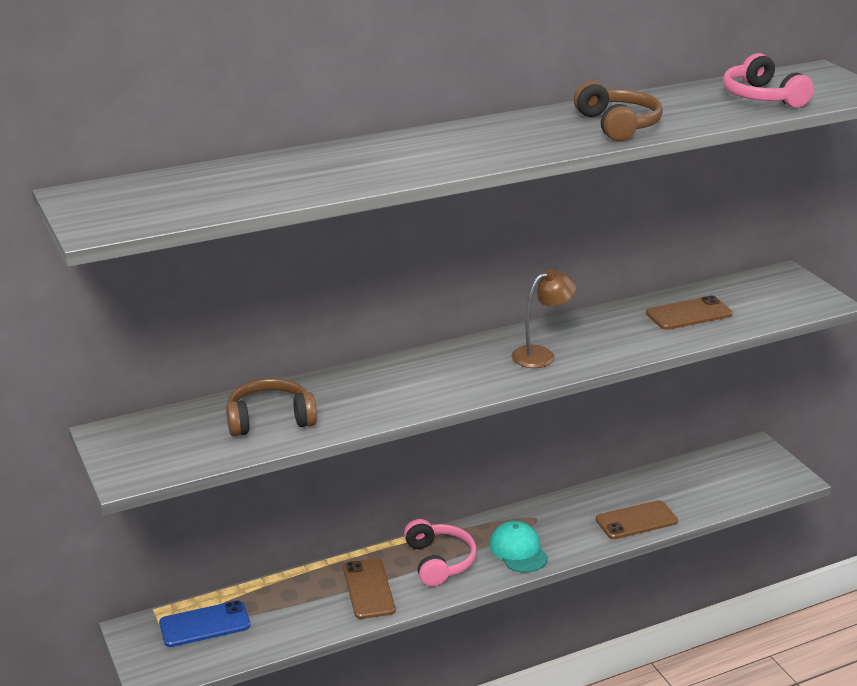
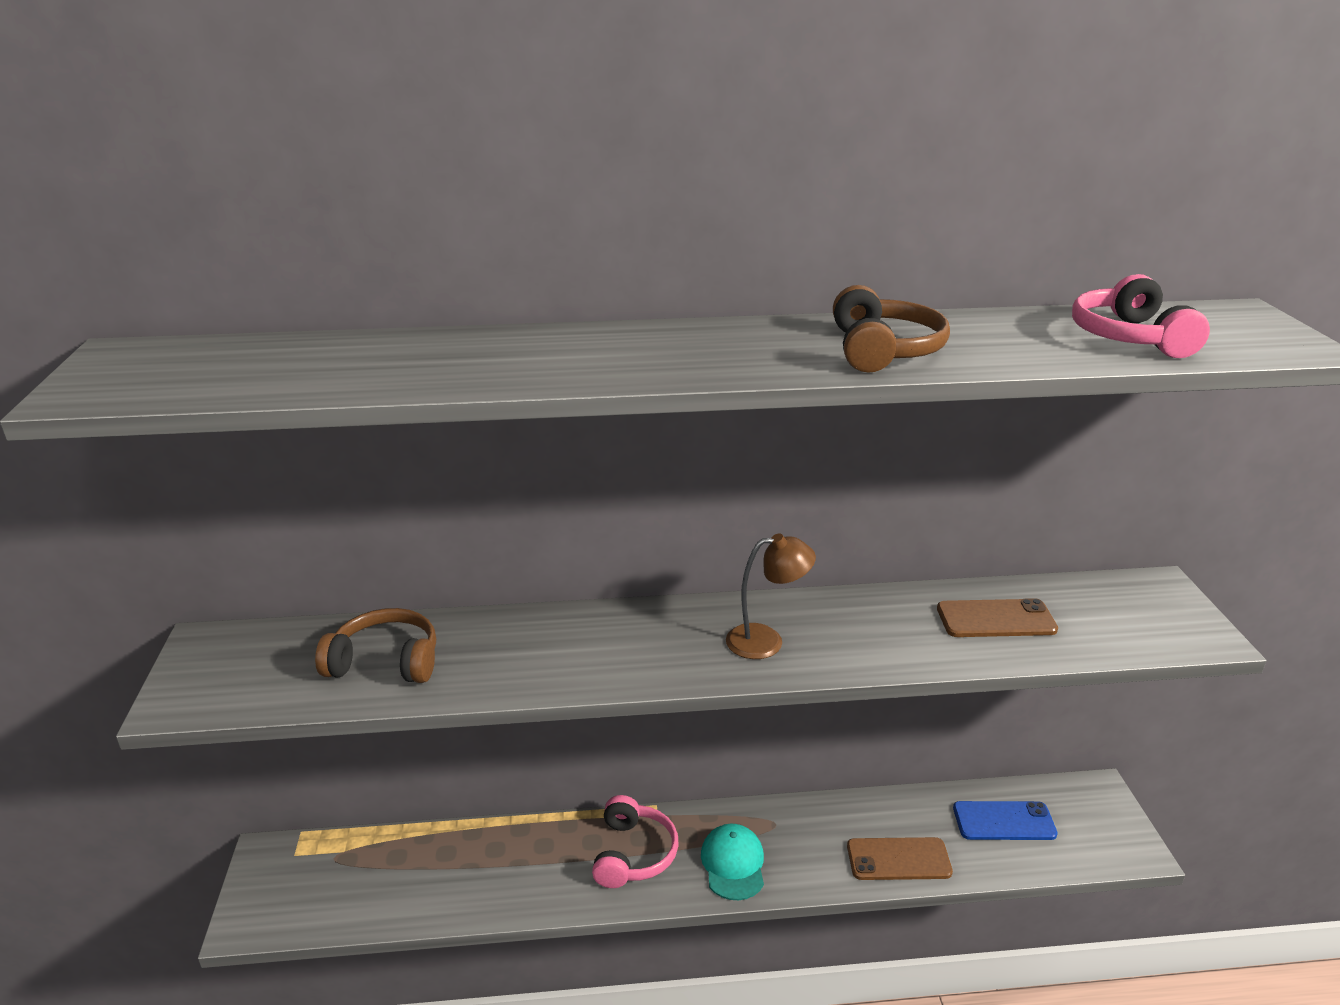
camera: 20 degrees right, 0 degrees up
blue phone [159,600,250,647] -> blue phone moved to [953,801,1058,840]
brown phone [343,558,395,619] -> none

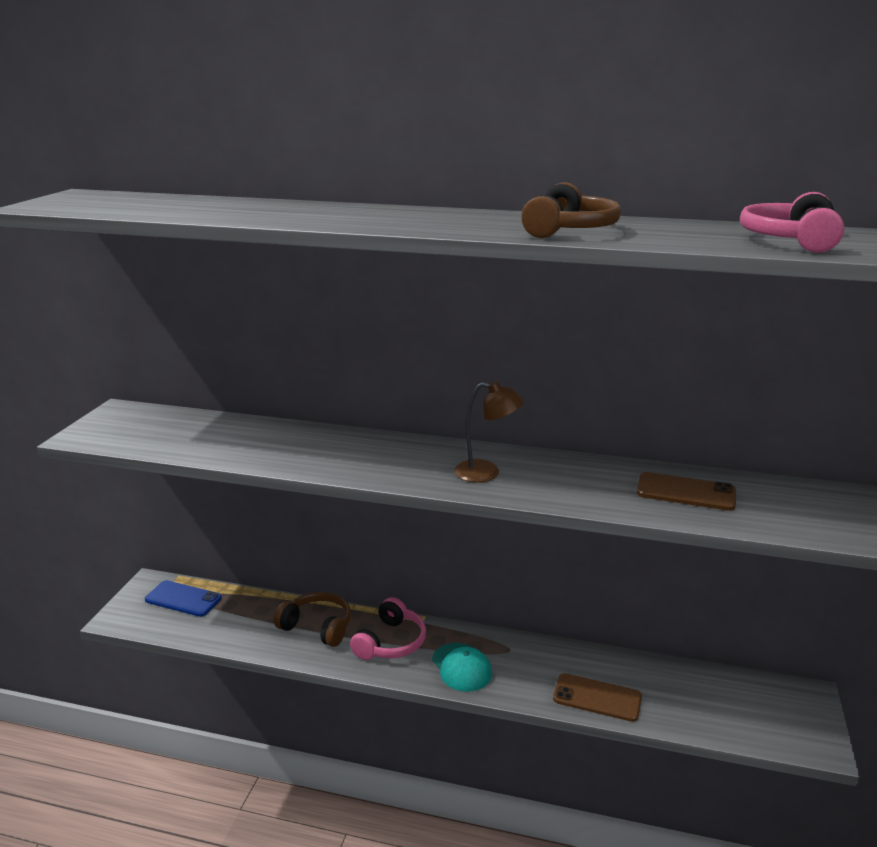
camera: 20 degrees right, 5 degrees down
brown headphones [315,608,436,683] -> brown headphones moved to [274,592,351,647]
turquoise cap [701,824,764,900] -> turquoise cap turned 135 degrees clockwise [432,643,492,692]
blue phone [953,801,1058,840] -> blue phone moved to [145,580,222,617]

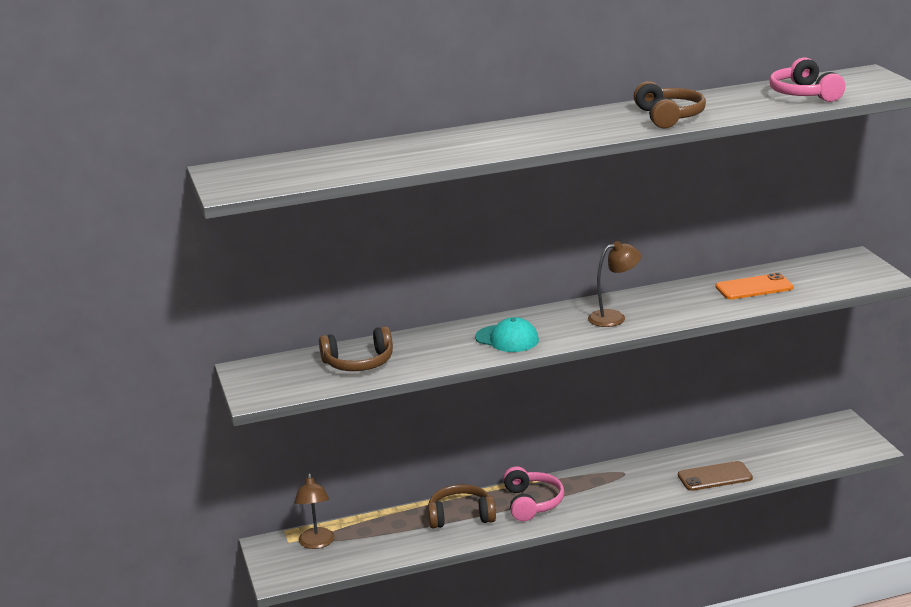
camera: 30 degrees left, 0 degrees up
blue phone [145,580,222,617] -> brown lamp [294,473,335,549]
turquoise cap [432,643,492,692] -> turquoise cap moved to [475,317,539,352]
brown phone [637,472,736,511] -> orange phone [715,273,793,300]
none -> brown headphones [319,326,393,371]

